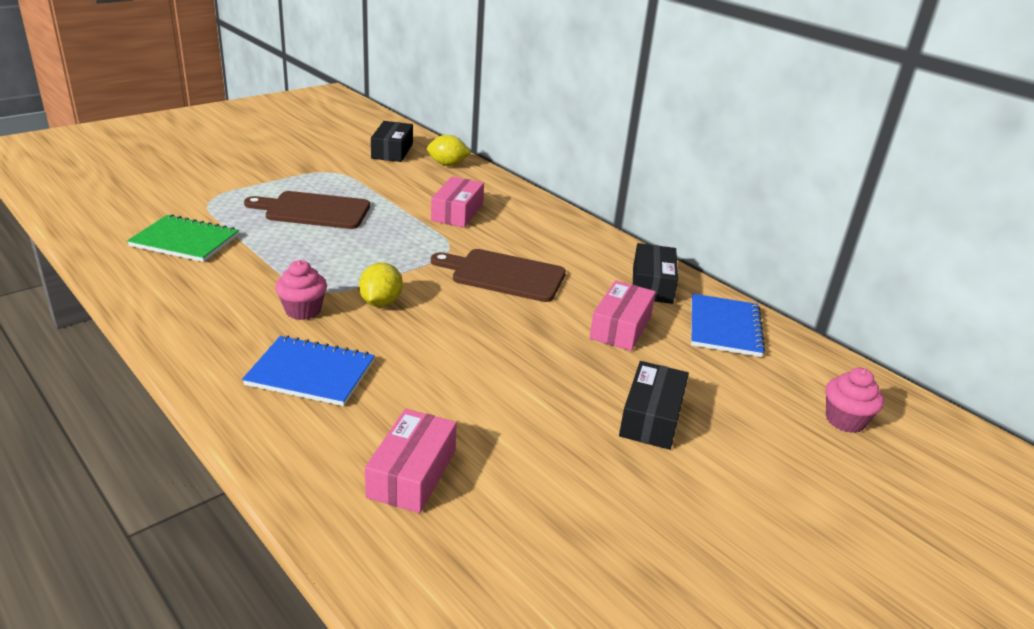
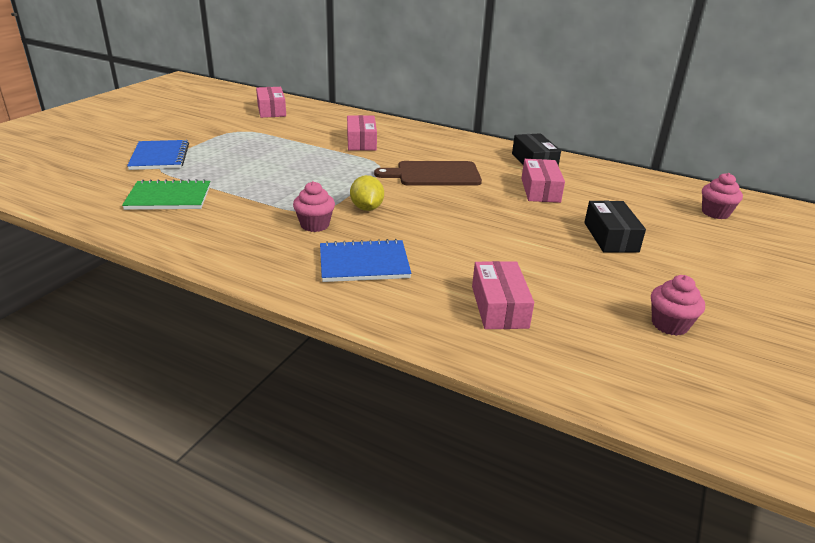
camera: 20 degrees left, 0 degrees up
brown cutting board [244,191,370,229] -> none
black box [371,121,413,162] -> pink box [256,87,286,118]
yellow lemon [427,135,471,166] -> none
blue notebook [691,294,765,357] -> blue notebook moved to [127,140,189,170]
none -> pink cupcake [651,275,705,336]

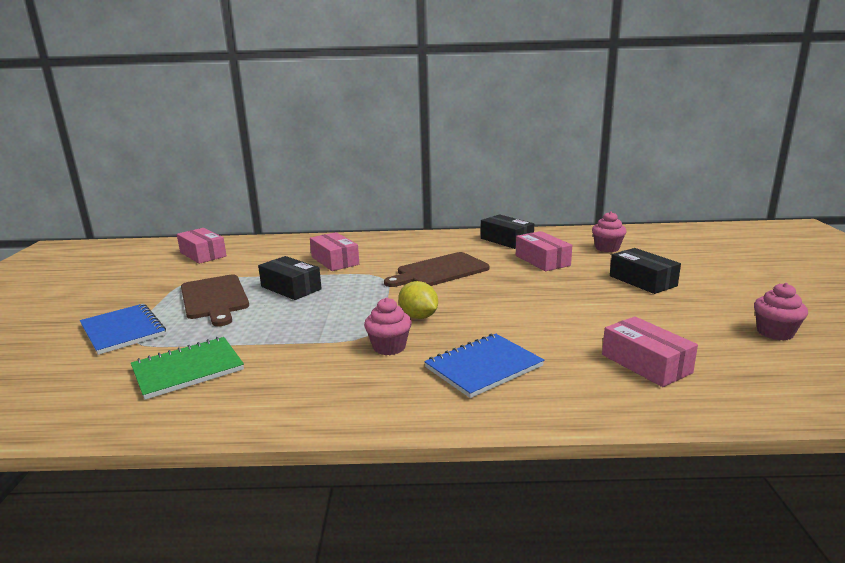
camera: 25 degrees left, 10 degrees down
pink cupcake [702,173,743,219] -> pink cupcake moved to [592,211,627,252]
none -> brown cutting board [181,274,249,326]
none -> black box [258,256,322,300]

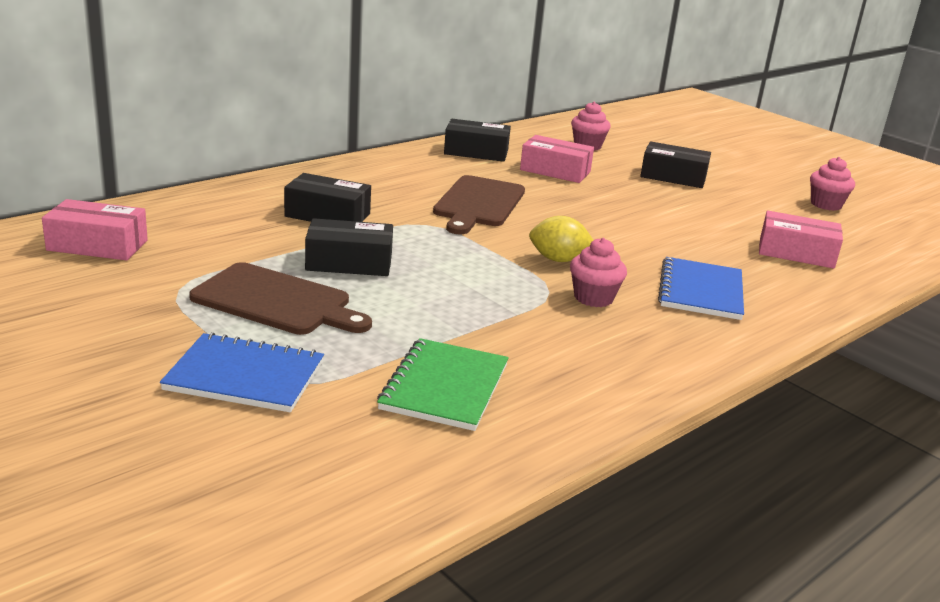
camera: 45 degrees left, 5 degrees up
pink box [310,232,359,271] -> black box [284,173,371,222]

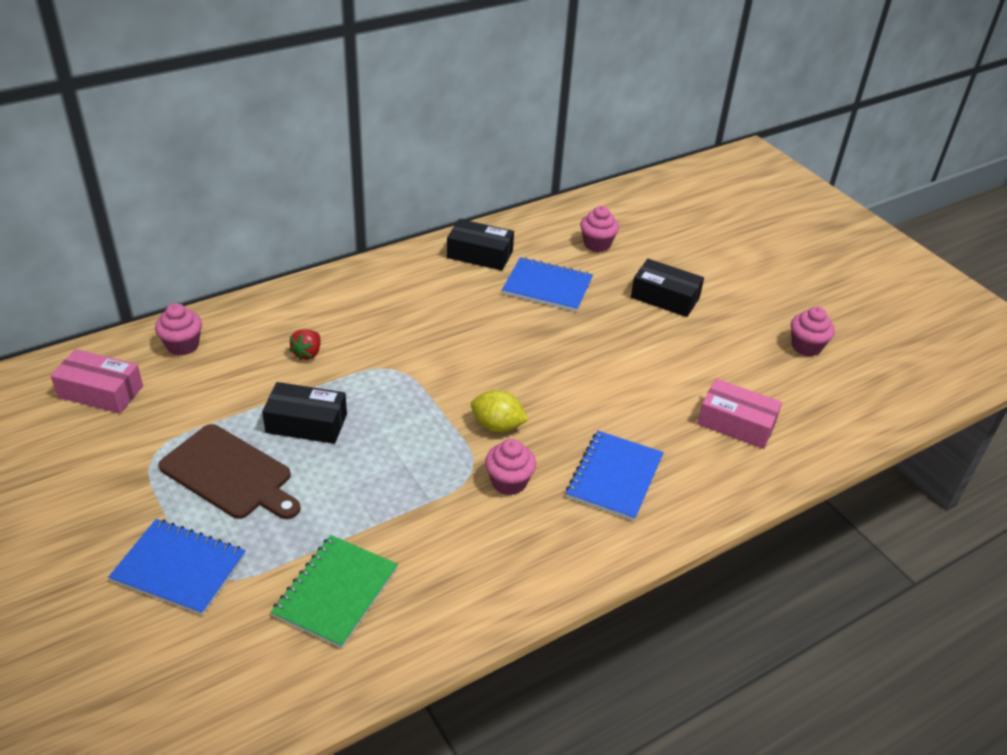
camera: 10 degrees right, 15 degrees up
black box [284,173,371,222] -> red strawberry [289,329,321,361]
brown cutting board [433,175,525,234] -> none
pink box [520,135,594,183] -> blue notebook [502,257,593,312]
none -> pink cupcake [155,303,202,356]

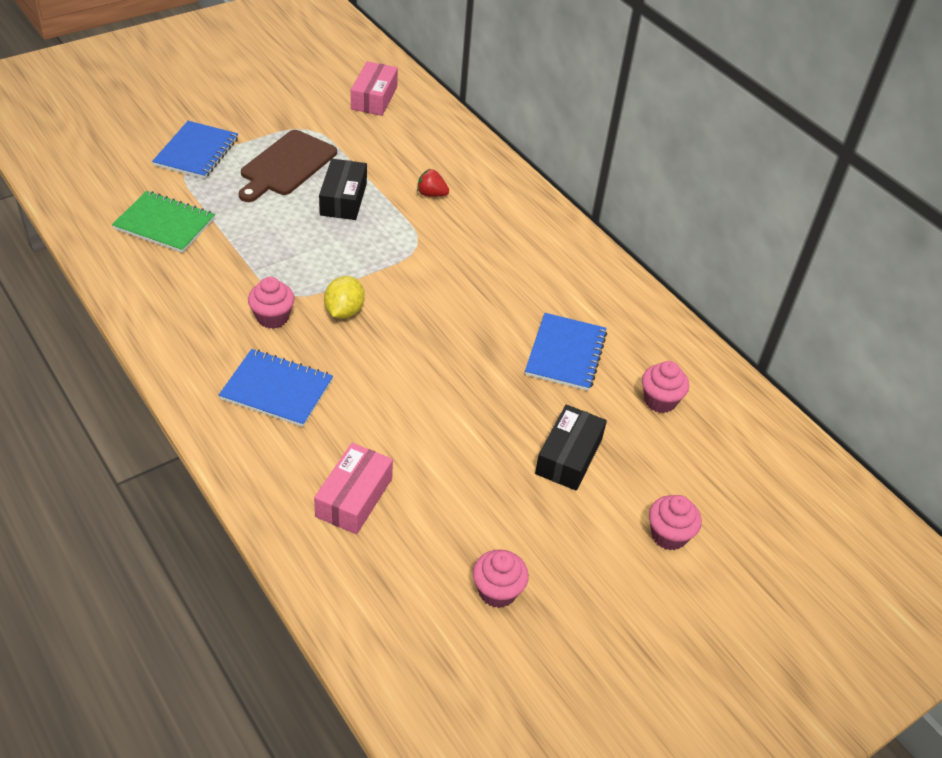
camera: 85 degrees right, 5 degrees up
pink cupcake [155,303,202,356] -> pink cupcake moved to [649,495,702,550]
black box [447,219,514,271] -> none

